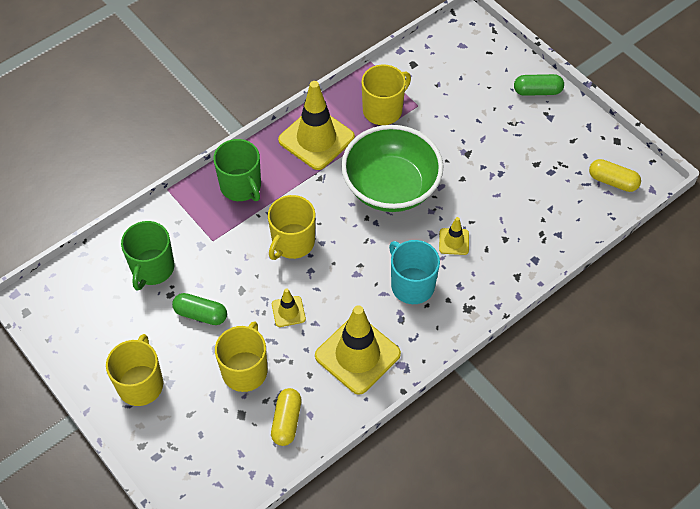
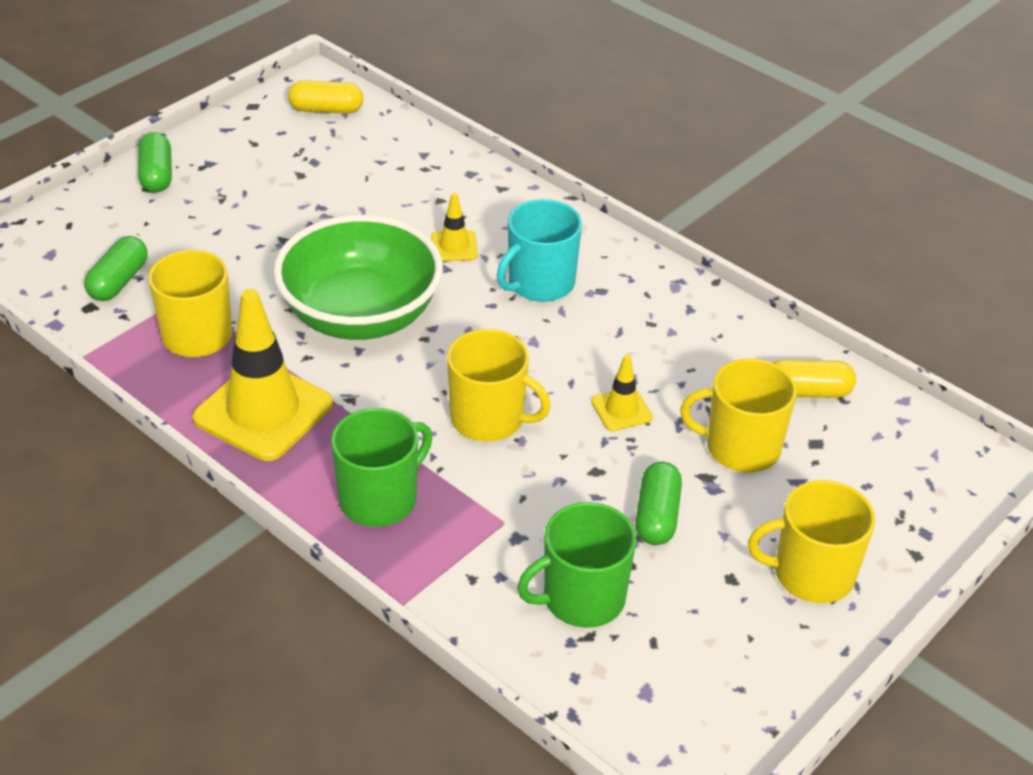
camera: 100 degrees left, 15 degrees down
green mug [121,221,174,291] -> green mug turned 150 degrees clockwise [517,502,636,628]
yellow traffic cone [315,305,401,395] -> none
yellow capsule [589,159,641,192] -> yellow capsule turned 75 degrees clockwise [288,80,363,114]
none -> green capsule [84,236,148,301]

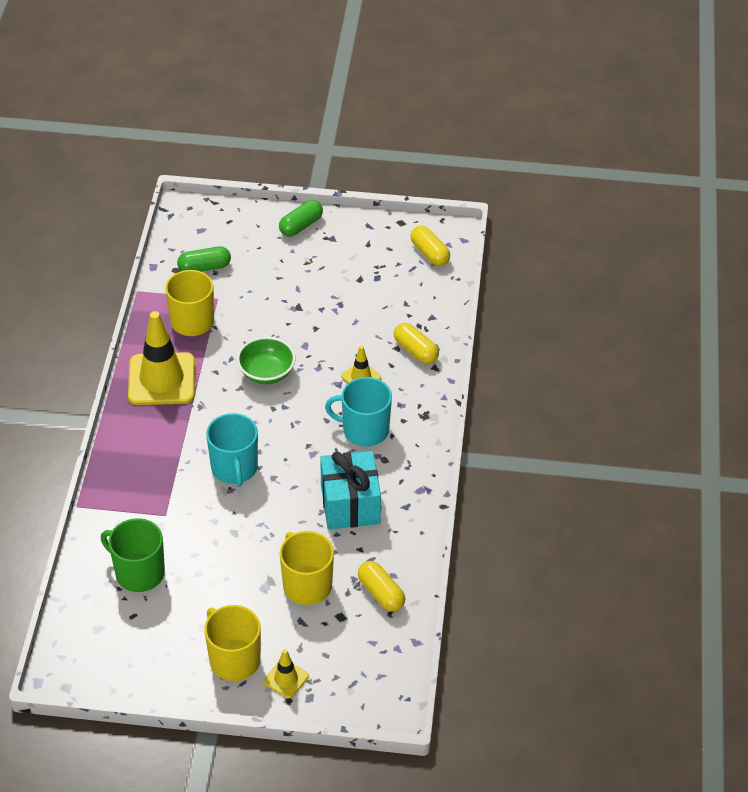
camera: 55 degrees right, 5 degrees up
green bowl [273,215,443,340] -> green bowl [237,337,296,384], size x0.54
green mug [331,408,432,527] -> none
yellow mug [447,329,551,442] -> turquoise mug [206,413,258,487]
yellow traffic cone [591,355,653,431] -> yellow traffic cone moved to [264,649,309,699]
green capsule [635,462,682,545] -> none
none -> turquoise gift [320,451,381,529]
none -> yellow capsule [394,323,439,364]

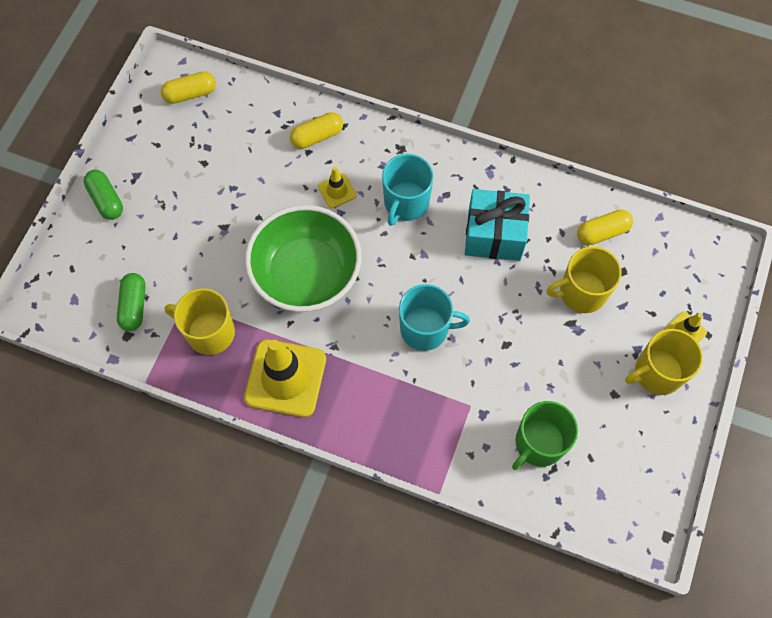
camera: 75 degrees left, 20 degrees up
green bowl [237,337,296,384] -> green bowl [245,205,362,312], size x1.84

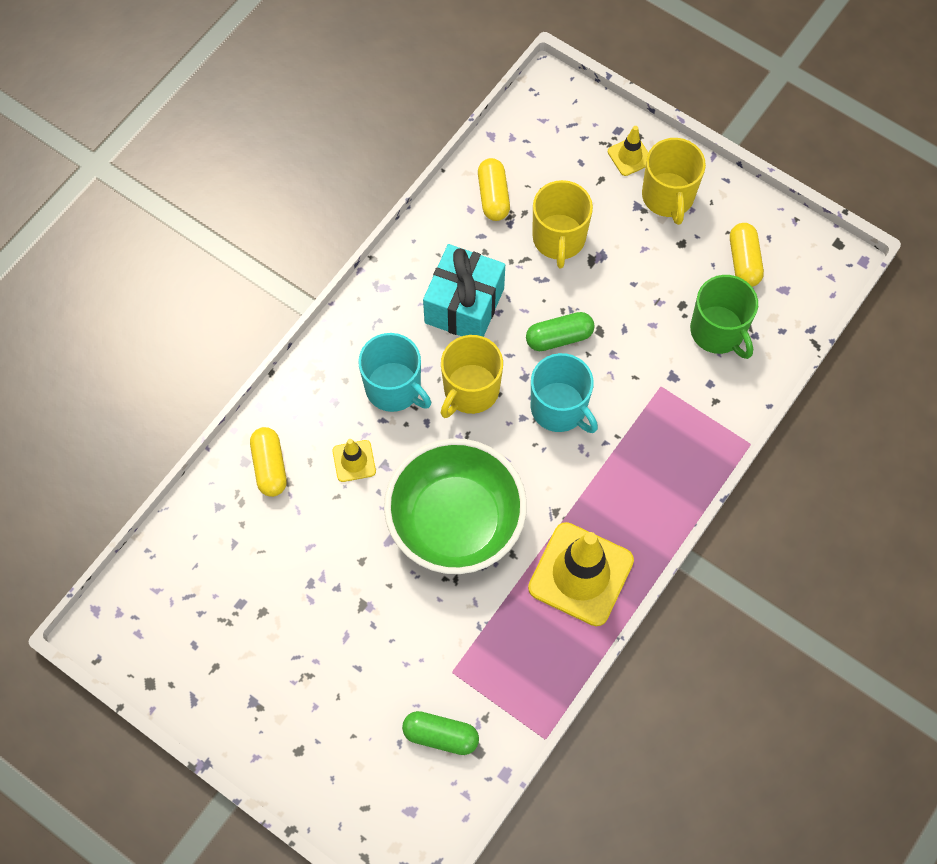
camera: 75 degrees left, 0 degrees up
green capsule [84,170,123,220] -> green capsule moved to [526,312,595,351]
yellow capsule [161,71,216,104] -> yellow capsule moved to [730,223,764,287]
yellow mug [164,288,235,355] -> yellow mug moved to [441,335,503,418]
turquoise mug [399,284,470,351] -> turquoise mug turned 120 degrees clockwise [531,353,598,433]

